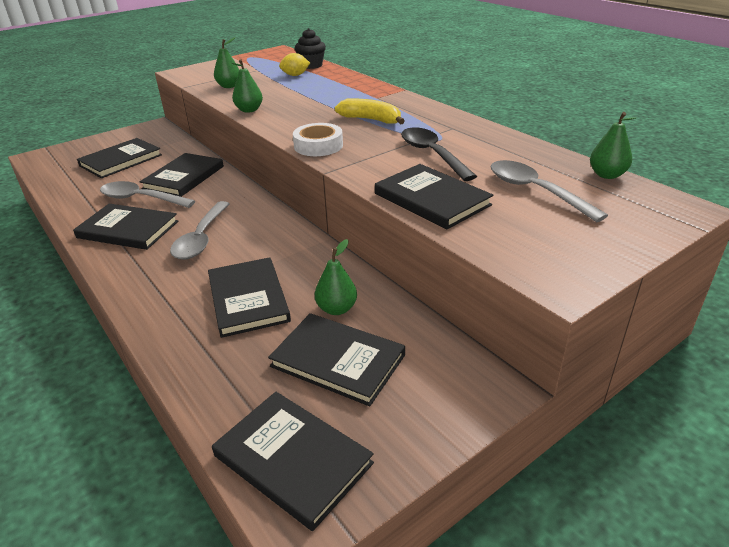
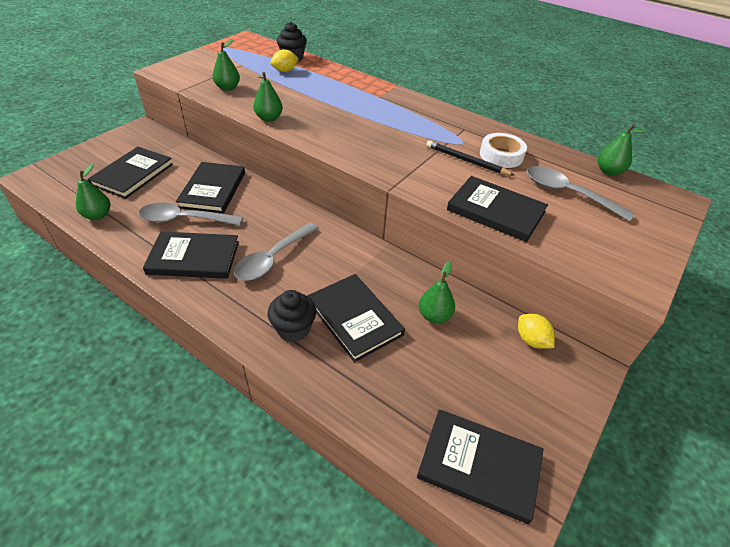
camera: 20 degrees left, 10 degrees up
grey spoon [170,201,230,260] -> grey spoon turned 45 degrees clockwise [234,222,319,281]
black book [268,313,405,406] -> none
white tape [293,123,343,156] -> white tape moved to [480,133,527,168]
yellow banana [335,99,405,124] -> none
black spoon [401,127,477,181] -> black pencil [426,140,515,176]
none -> green pear [76,164,110,220]
none -> black cupcake [267,290,316,342]
none -> yellow lemon [518,314,555,349]

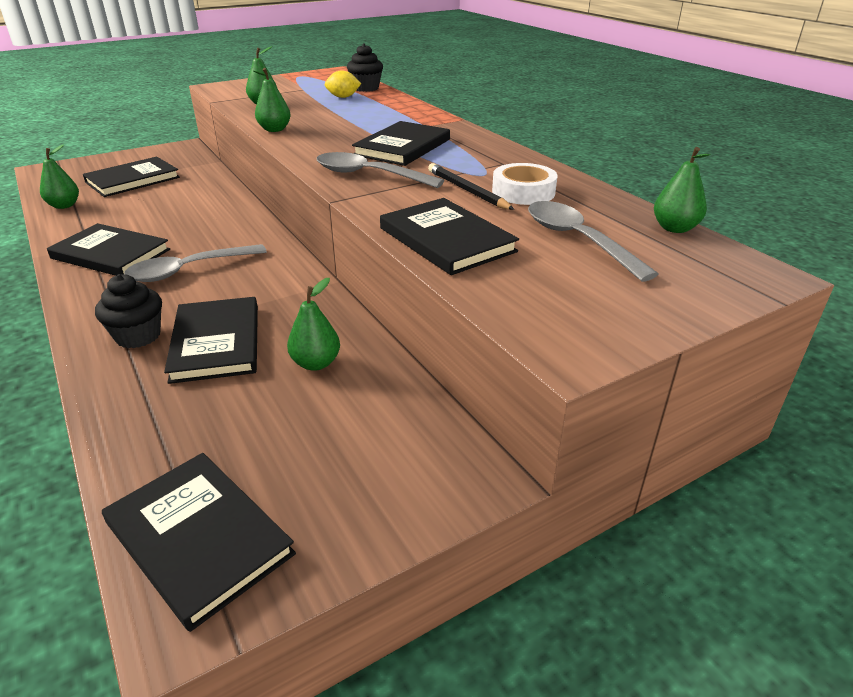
camera: 25 degrees right, 10 degrees down
grey spoon [139,203,243,226] -> grey spoon moved to [316,152,444,188]
black book [176,162,245,213] -> black book moved to [352,121,450,166]
yellow lemon [518,314,555,349] -> none

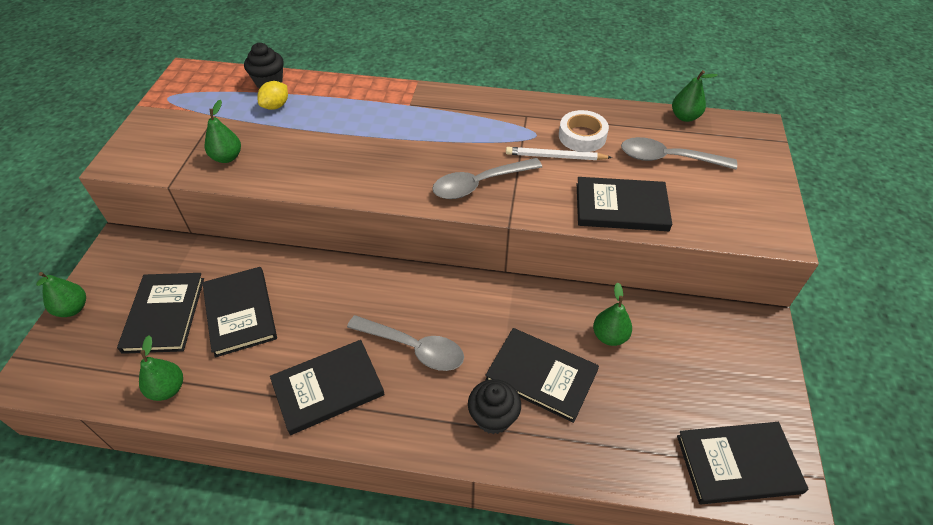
camera: 50 degrees left, 15 degrees up
grey spoon [124,244,267,282] -> grey spoon turned 75 degrees counterclockwise [347,315,464,371]
green pear [253,68,291,132] -> green pear moved to [36,272,86,317]
black book [352,121,450,166] -> black book moved to [202,267,277,357]
black pencil [428,163,514,210] -> white pencil [506,147,612,160]

